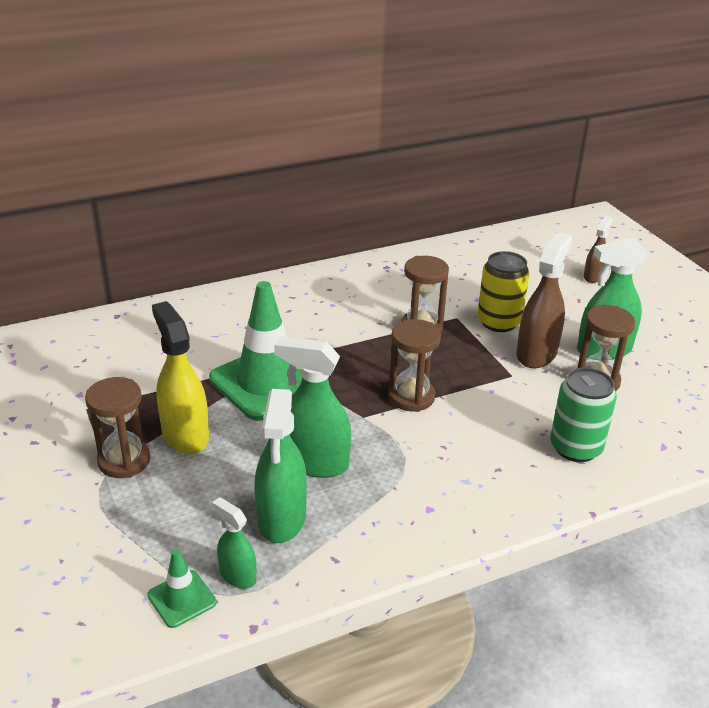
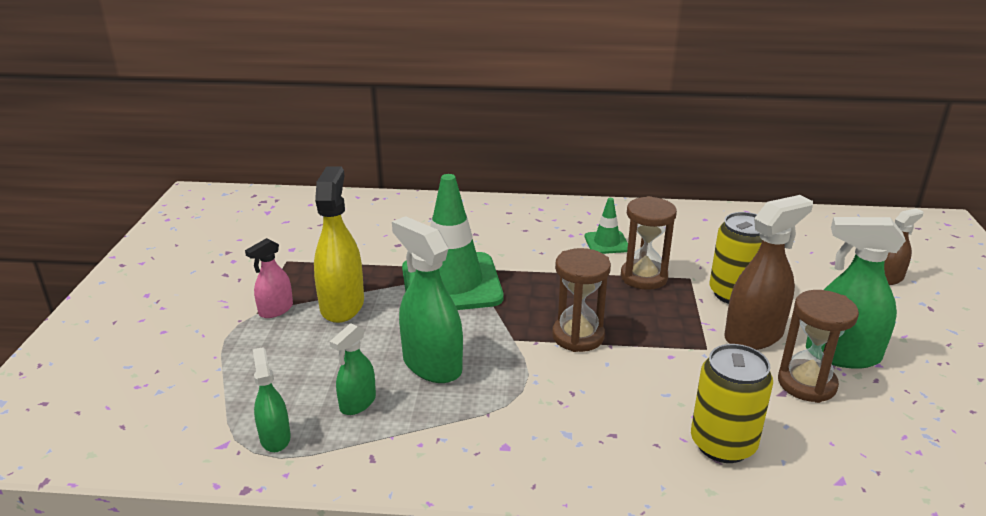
camera: 30 degrees right, 5 degrees down
brown hourglass [85,377,150,478] -> pink spray bottle [245,238,293,318]
green traffic cone [147,549,217,628] -> green traffic cone moved to [585,198,628,254]
green spray bottle [254,389,307,543] -> green spray bottle [330,323,376,415], size x0.56
green can [550,367,617,462] -> yellow can [691,344,773,463]

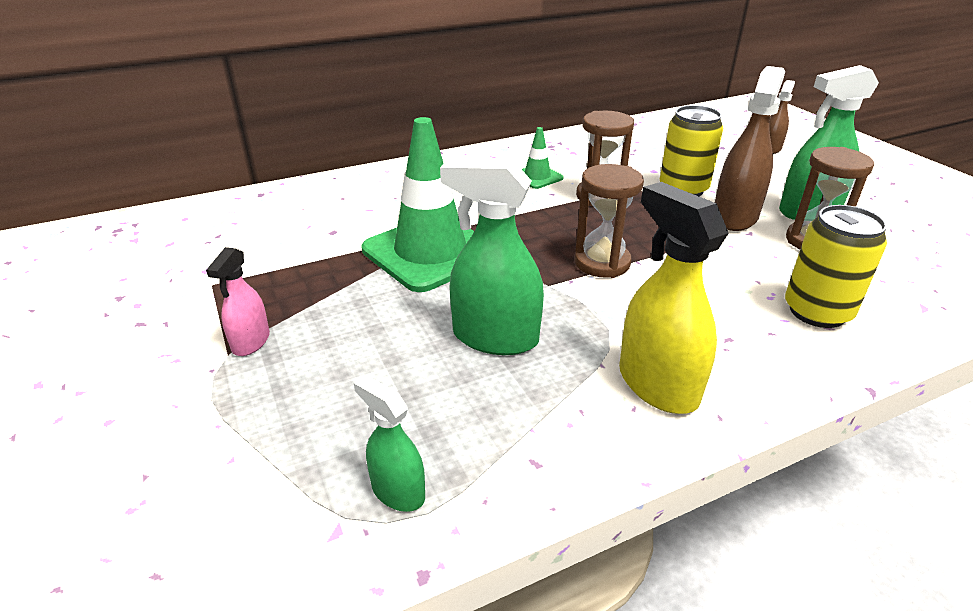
camera: 30 degrees left, 5 degrees up
yellow spray bottle [314,166,364,323] -> yellow spray bottle moved to [619,182,729,414]
green spray bottle [330,323,376,415] -> none

